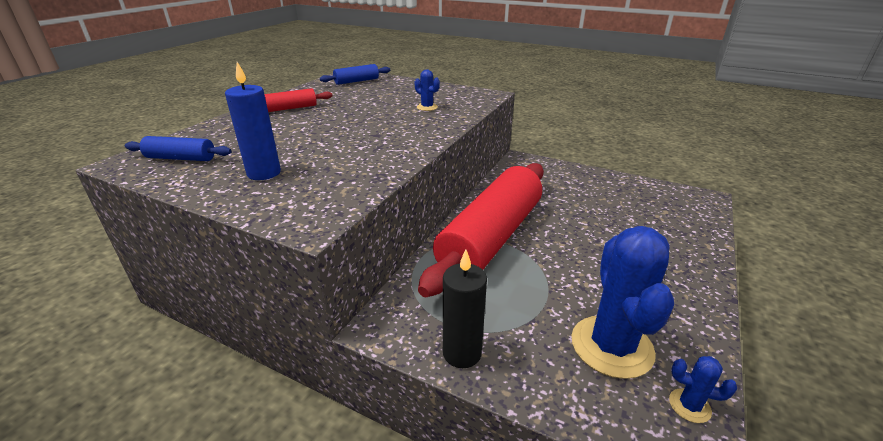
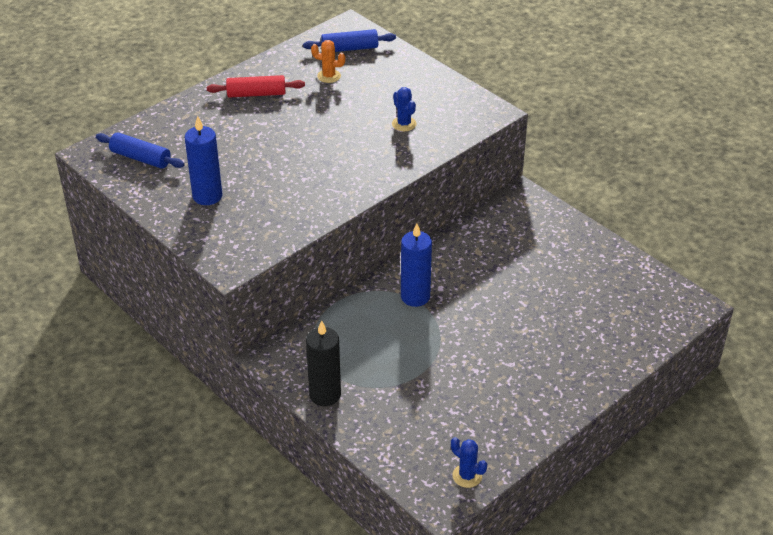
camera: 20 degrees right, 10 degrees up
red rolling pin [418,163,544,297] -> blue candle [401,224,432,307]
blue cactus [571,226,674,379] -> none
none -> orange cactus [311,40,345,83]

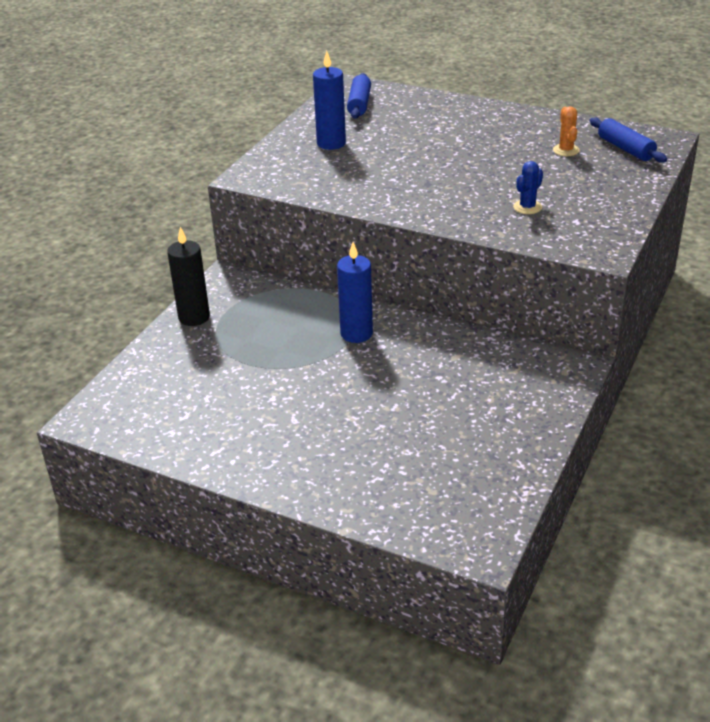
camera: 70 degrees right, 5 degrees down
red rolling pin [207,75,305,97] -> none
blue cactus [451,437,487,488] -> none

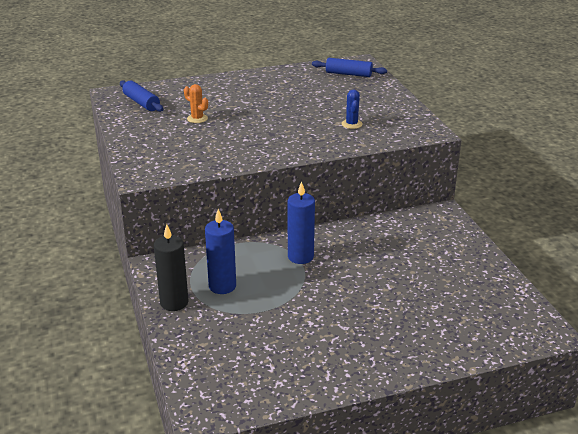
camera: 45 degrees left, 5 degrees down
blue candle [313,51,346,150] -> blue candle moved to [205,209,236,294]
orange cactus [553,106,580,156] -> orange cactus moved to [184,84,208,123]

